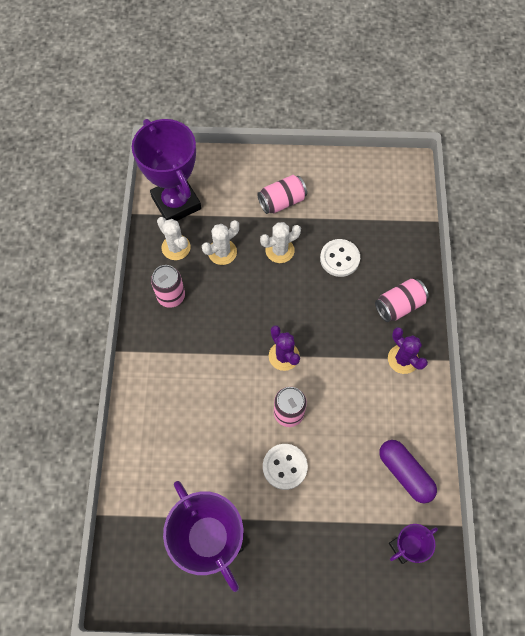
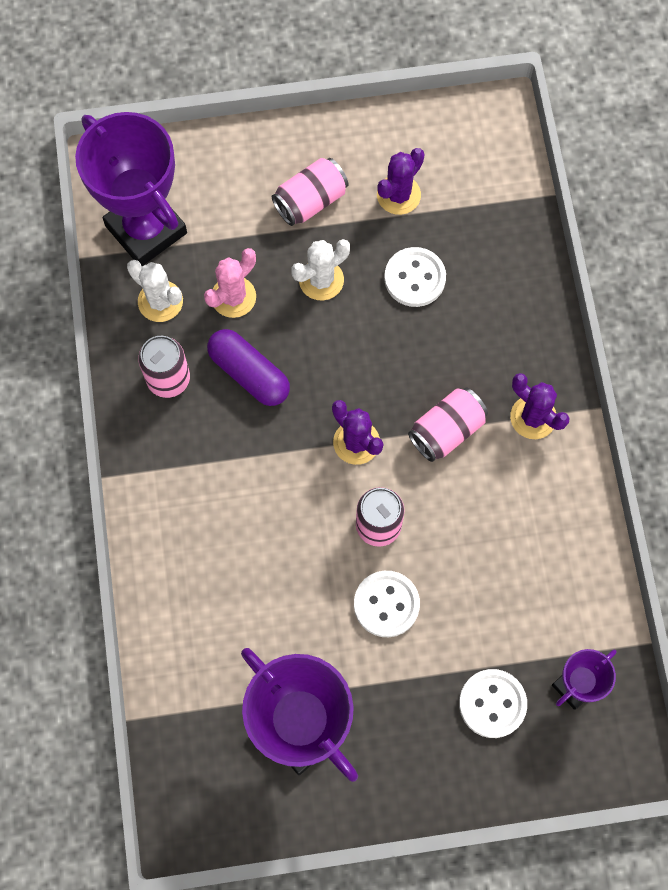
camera: 10 degrees left, 5 degrees up
white cactus [202,220,239,265] -> pink cactus [204,248,256,318]
pink can [375,279,429,322] -> pink can moved to [408,387,488,462]
purple capsule [379,440,437,503] -> purple capsule moved to [207,329,290,406]
none -> purple cactus [377,148,425,215]
none -> white button [459,669,527,738]

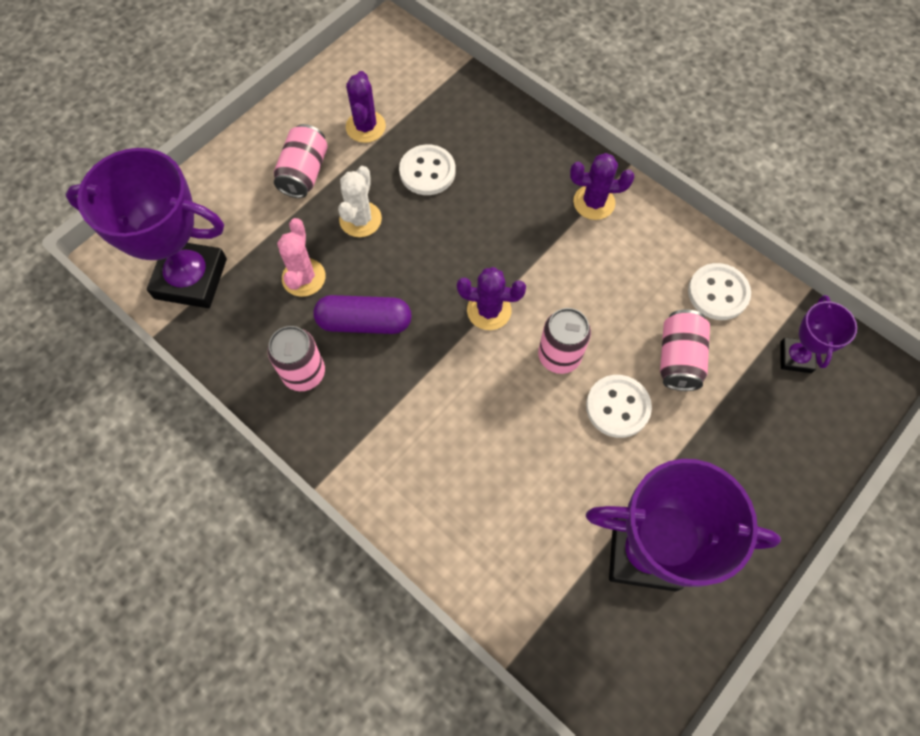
camera: 40 degrees left, 5 degrees down
white cactus [127,260,183,322] -> none
pink can [408,387,488,462] -> pink can moved to [660,309,710,391]
white button [459,669,527,738] -> white button moved to [688,263,751,320]

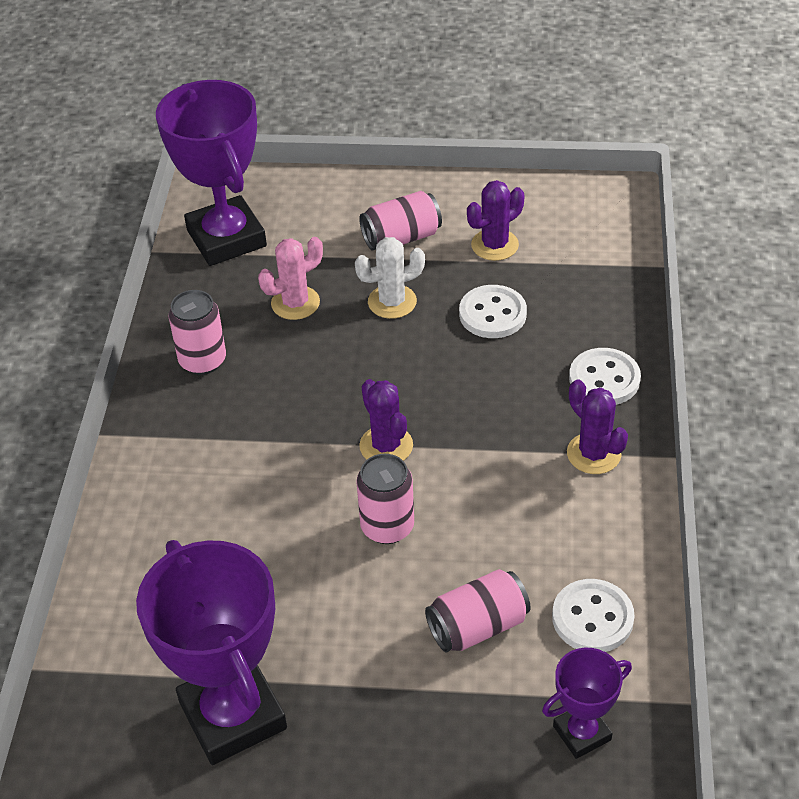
camera: 55 degrees right, 20 degrees down
purple capsule [313,295,412,334] -> none
white button [586,375,652,438] -> white button moved to [569,348,641,405]

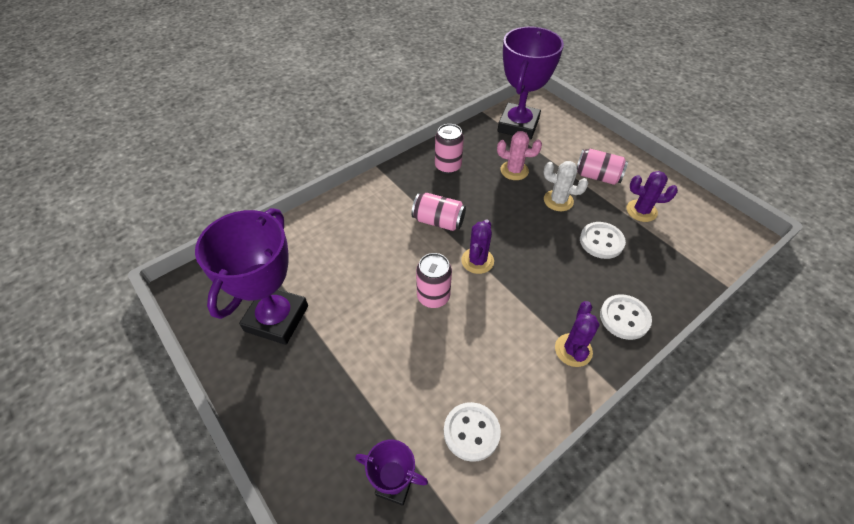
camera: 45 degrees right, 5 degrees up
pink can [425,569,530,653] -> pink can moved to [412,193,466,231]

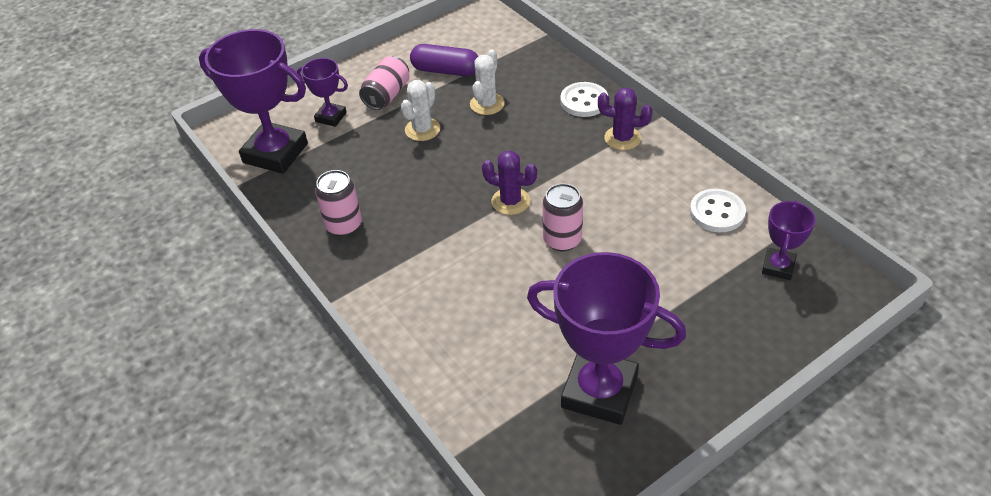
camera: 85 degrees left, 5 degrees down
pink can [412,193,466,231] -> none
pink cactus [497,131,542,180] -> none
white button [580,222,626,259] -> white cactus [470,50,505,115]
purple cactus [626,171,678,222] -> purple capsule [410,44,478,76]
none -> purple trophy [297,58,348,127]

